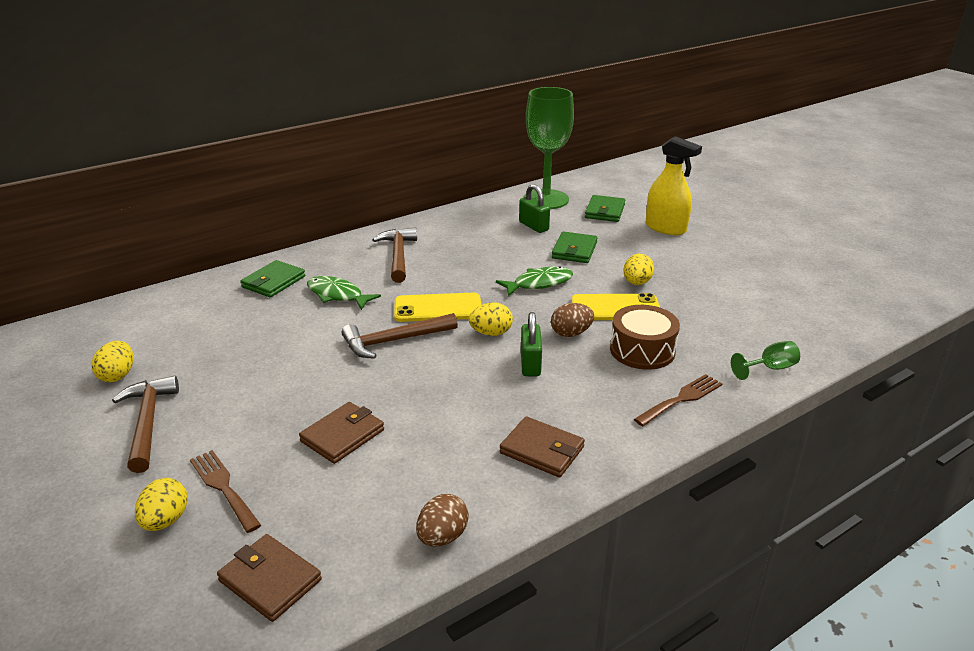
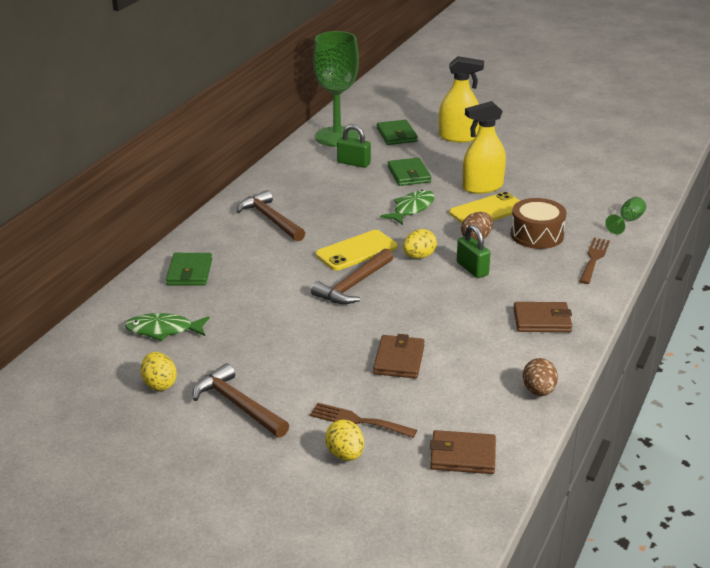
camera: 30 degrees left, 0 degrees up
green fish [307,276,381,310] -> green fish moved to [125,313,210,341]
yellow egg [624,254,654,285] -> yellow spray bottle [463,101,506,194]

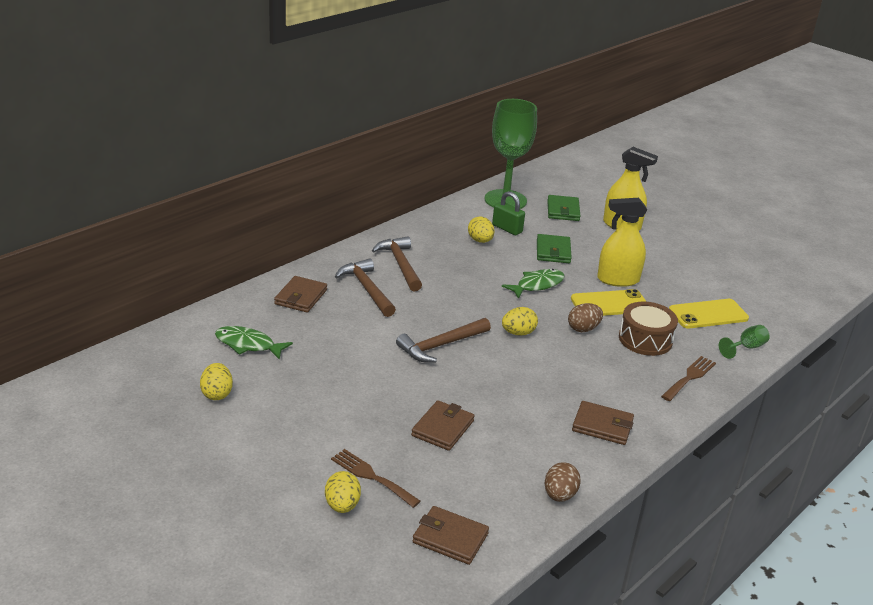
camera: 15 degrees right, 0 degrees up
green wallet [166,253,212,286] -> brown wallet [274,276,327,313]
brown hammer [193,363,289,438] -> brown hammer moved to [335,258,396,317]
yellow phone [316,230,398,270] -> yellow phone moved to [669,299,749,329]
green padlock [457,225,490,278] -> none
none -> yellow egg [468,216,494,243]

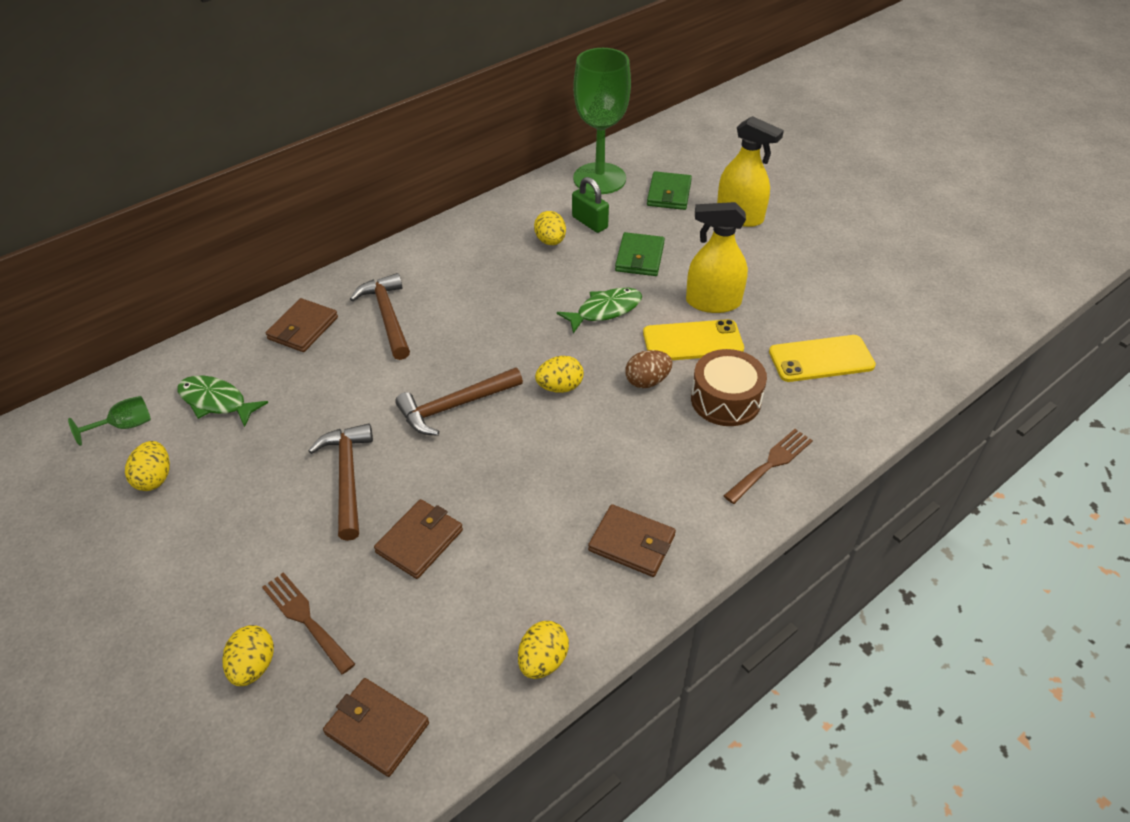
camera: 10 degrees right, 15 degrees up
brown hammer [372,236,422,292] -> brown hammer moved to [308,424,373,541]
brown egg [545,462,581,502] -> yellow egg [518,621,569,679]
green goblet [719,325,770,359] -> green goblet moved to [68,396,151,446]

